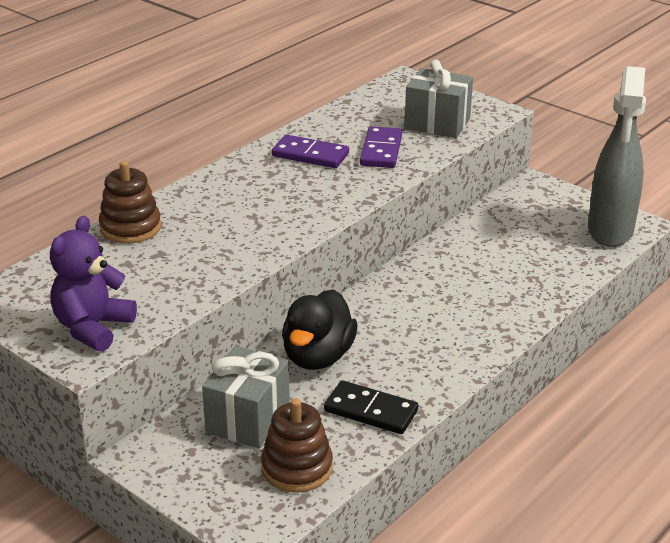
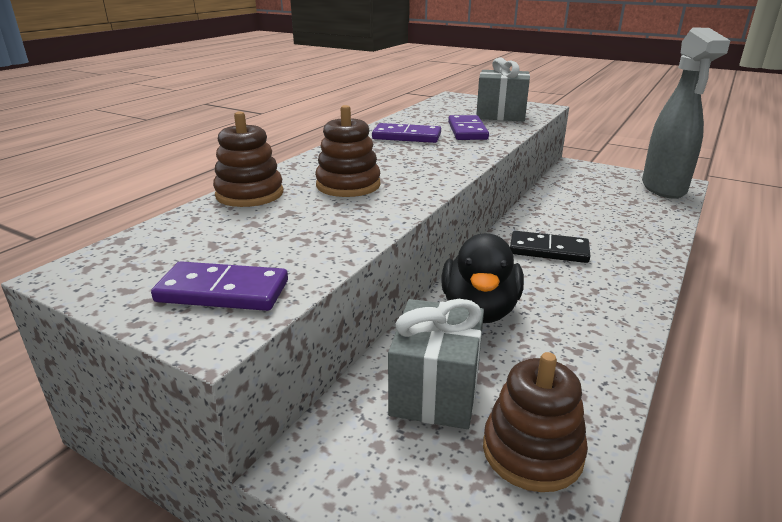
camera: 10 degrees left, 5 degrees down
purple teddy bear [50,216,137,352] -> purple domino [151,261,288,311]
black domino [324,380,418,434] -> black domino moved to [510,231,590,263]
none -> brown stacking toy [315,105,381,197]

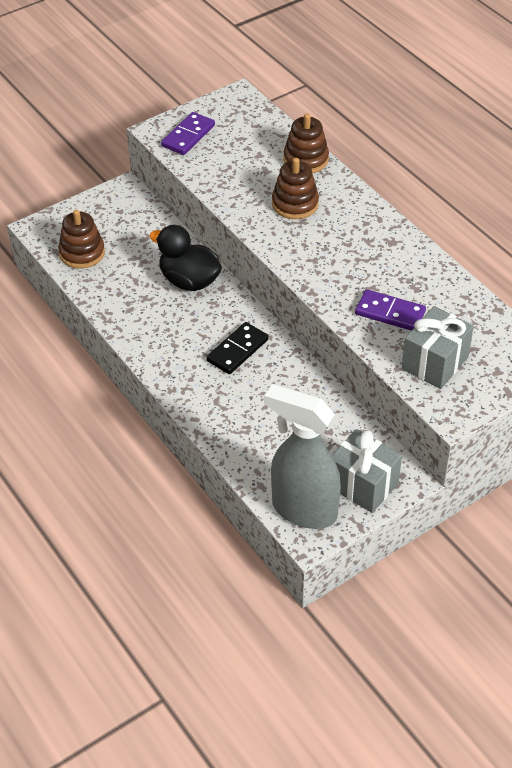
camera: 115 degrees right, 20 degrees up
purple domino [372,123,441,143] -> none
grey gift [388,299,484,429] -> grey gift moved to [332,429,402,513]

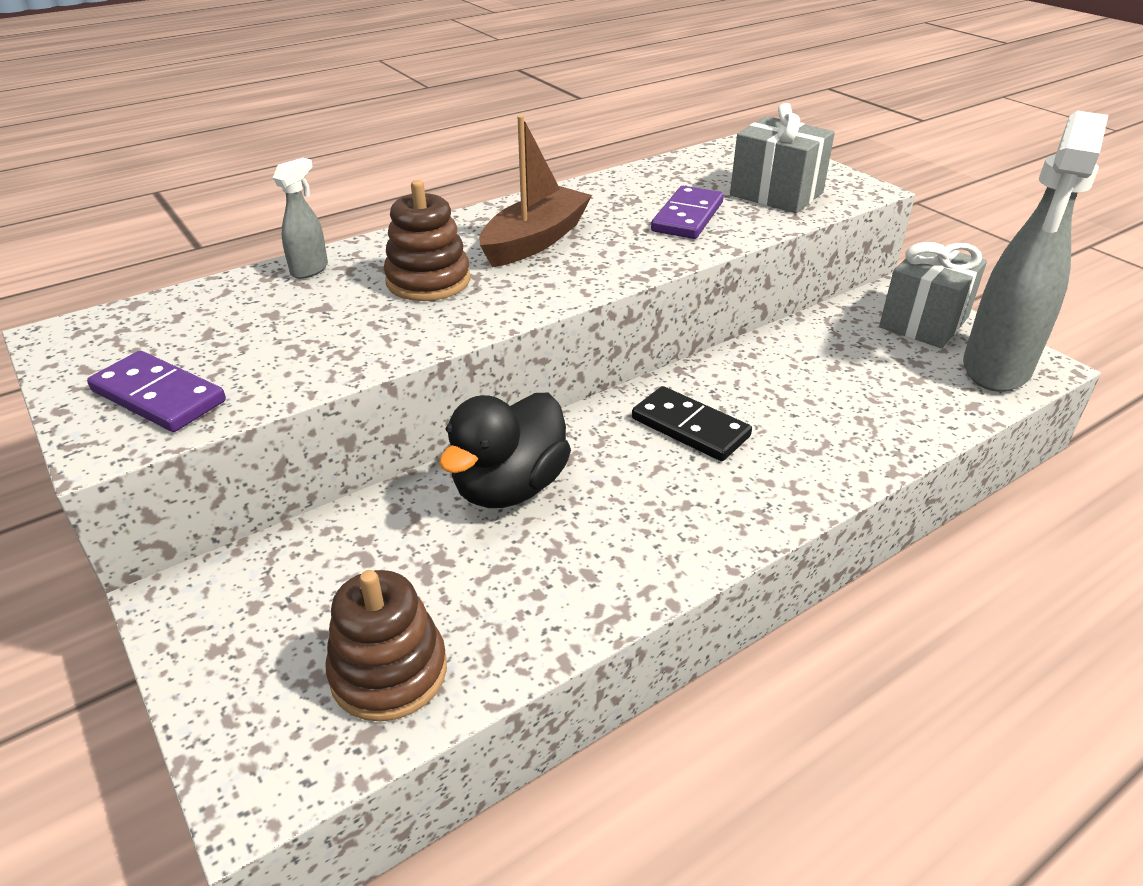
camera: 90 degrees left, 10 degrees down
brown stacking toy [284,113,329,173] -> grey spray bottle [273,158,328,279]
none -> brown boat [479,115,592,267]

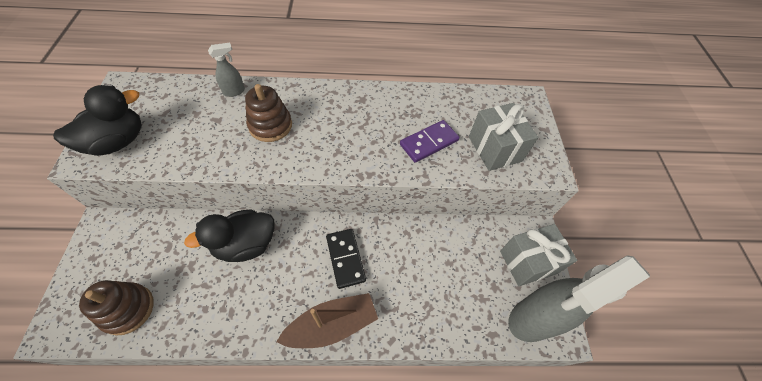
camera: 30 degrees right, 20 degrees up
purple domino [87,351,226,432] -> black duck [53,85,142,156]
brown boat [479,115,592,267] -> brown boat moved to [276,293,378,348]

